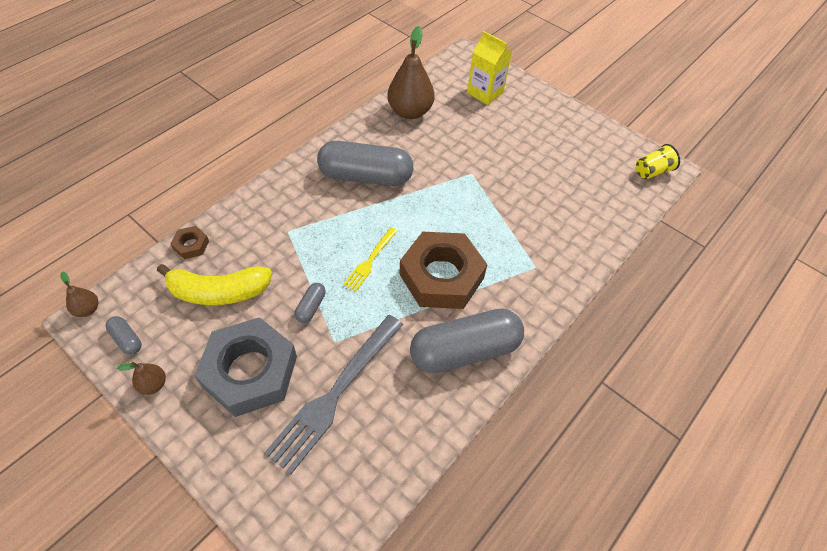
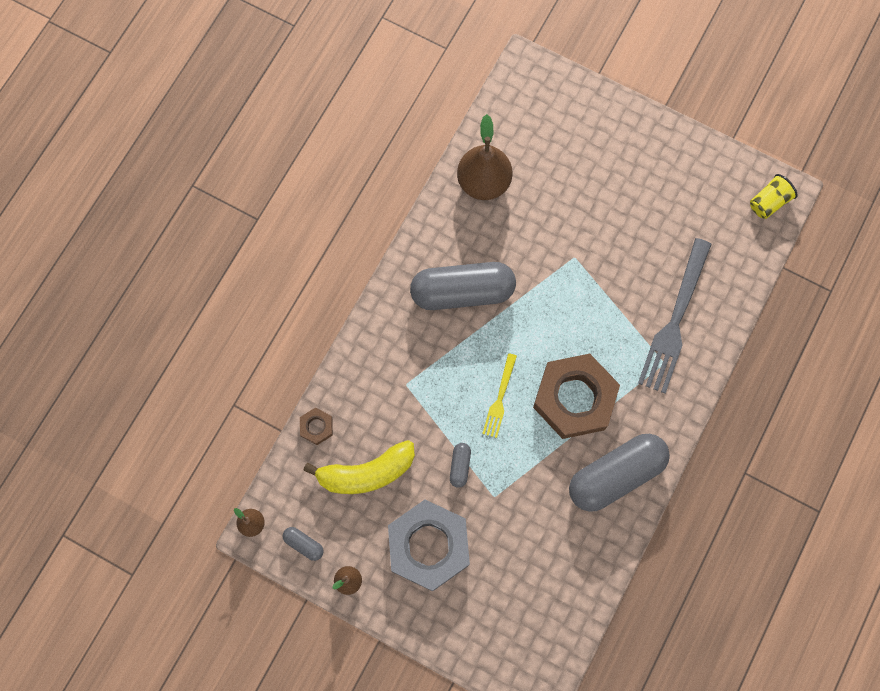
camera: 10 degrees left, 20 degrees up
grey fork [264,315,403,474] -> grey fork moved to [638,238,712,393]
yellow carton [467,31,512,105] -> none

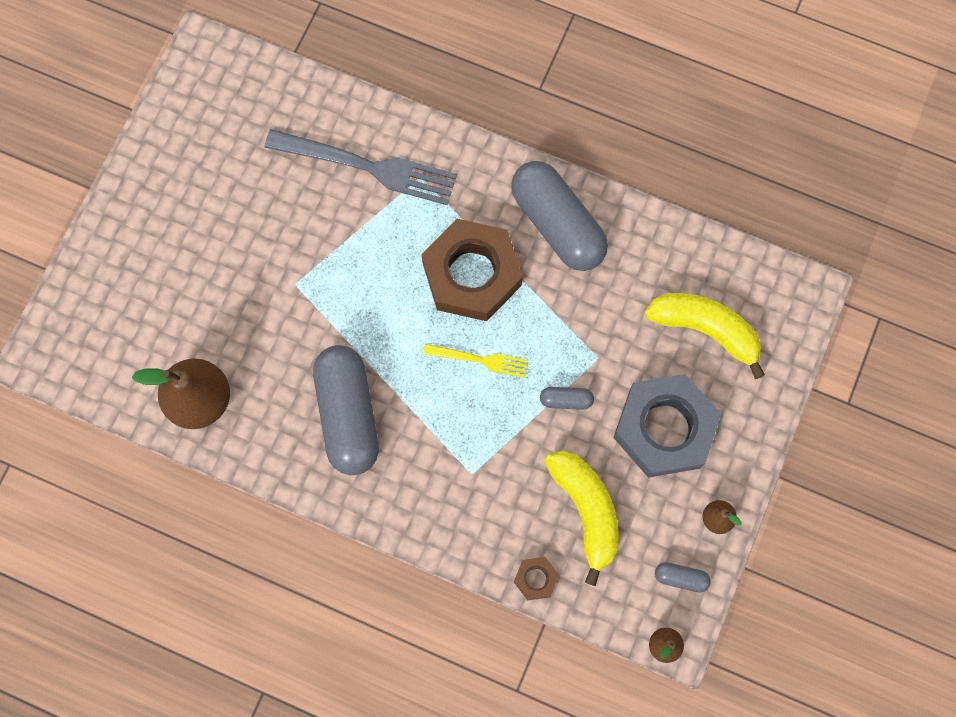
camera: 95 degrees left, 0 degrees up
grey capsule [282,527,324,561] -> grey capsule turned 75 degrees clockwise [655,562,711,592]
yellow cup [750,174,798,219] -> none
none -> yellow banana [645,293,765,379]

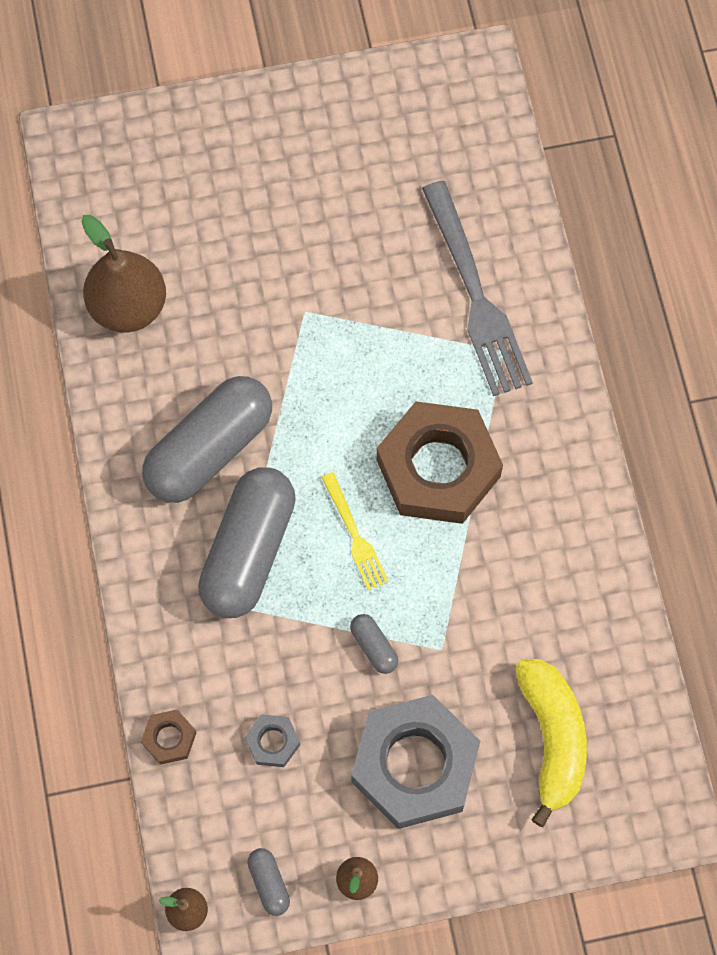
camera: 55 degrees right, 5 degrees down
grey capsule [511,161,608,271] -> grey capsule moved to [198,467,296,618]
yellow banana [545,451,619,586] -> grey nut [245,714,300,767]

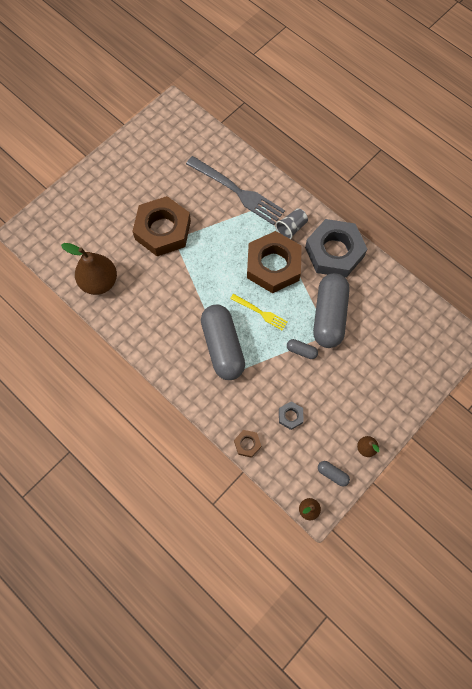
camera: 35 degrees left, 0 degrees up
grey capsule [142,376,272,503] -> grey capsule moved to [313,273,350,348]
grey nut [351,695,480,829] -> grey nut moved to [305,219,367,278]
yellow banana [515,659,587,827] -> none
none -> brown nut [132,196,191,256]
none -> grey cup [276,208,308,239]

